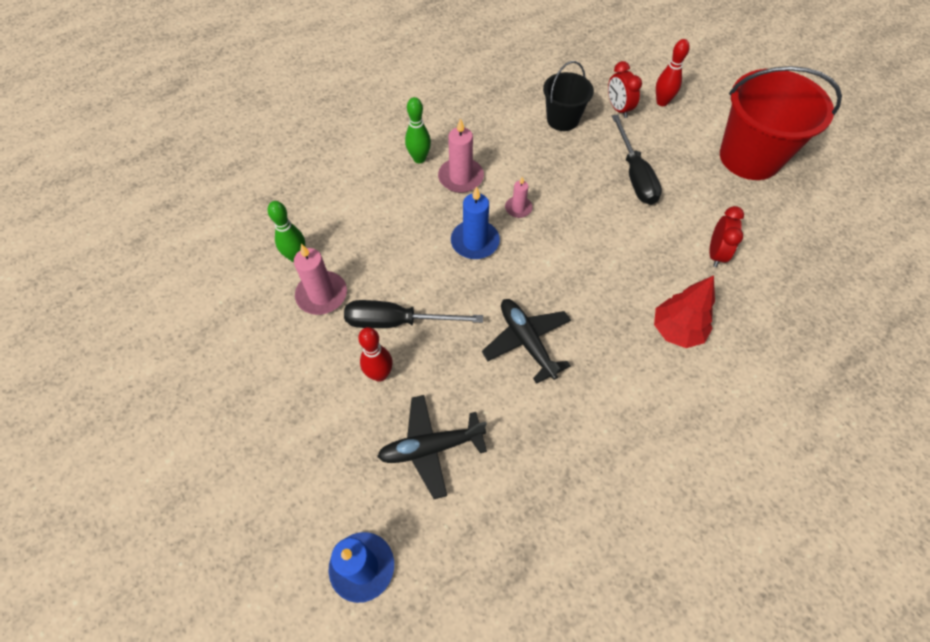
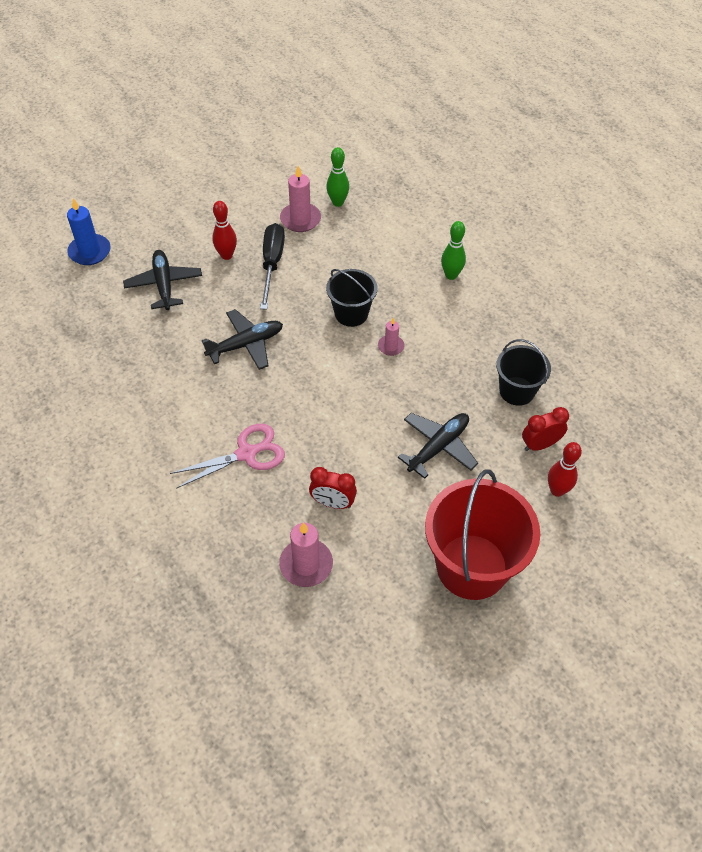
camera: 90 degrees right, 5 degrees down
pink candle [438,118,484,193] -> pink candle moved to [279,523,333,587]
blue candle [451,186,500,259] -> black bucket [326,269,377,327]
black screwdriver [612,114,662,205] -> black plane [398,413,478,479]
red tree [654,275,715,348] -> pink scissors [170,424,285,489]

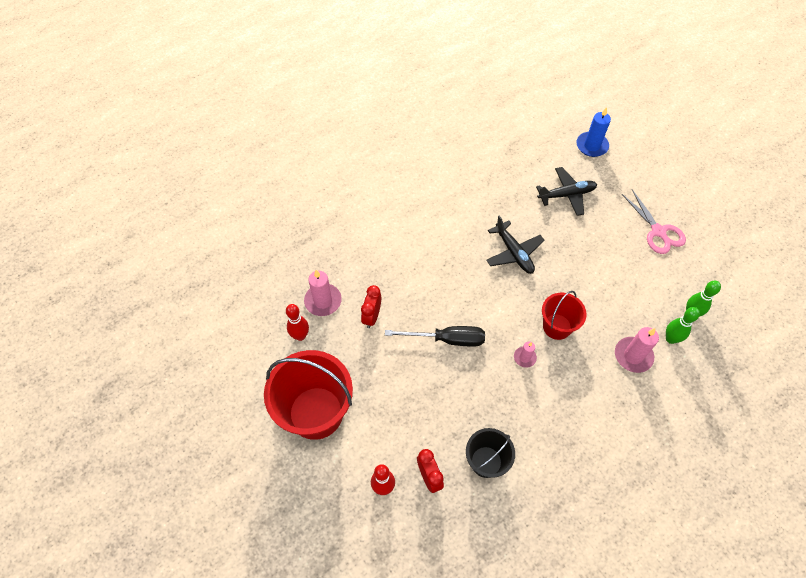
camera: 90 degrees right, 5 degrees up
pink scissors [170,424,285,489] -> pink scissors moved to [622,189,686,254]
red bowling pin [212,201,237,260] -> red bowling pin moved to [286,304,309,341]
black screwdriver [260,223,285,310] -> black screwdriver moved to [385,326,485,347]
pink candle [280,166,321,232] -> pink candle moved to [615,327,659,373]
black bucket [326,269,377,327] -> red bucket [542,291,587,340]
black plane [398,413,478,479] -> none
green bowling pin [441,221,466,280] -> green bowling pin moved to [666,307,700,344]

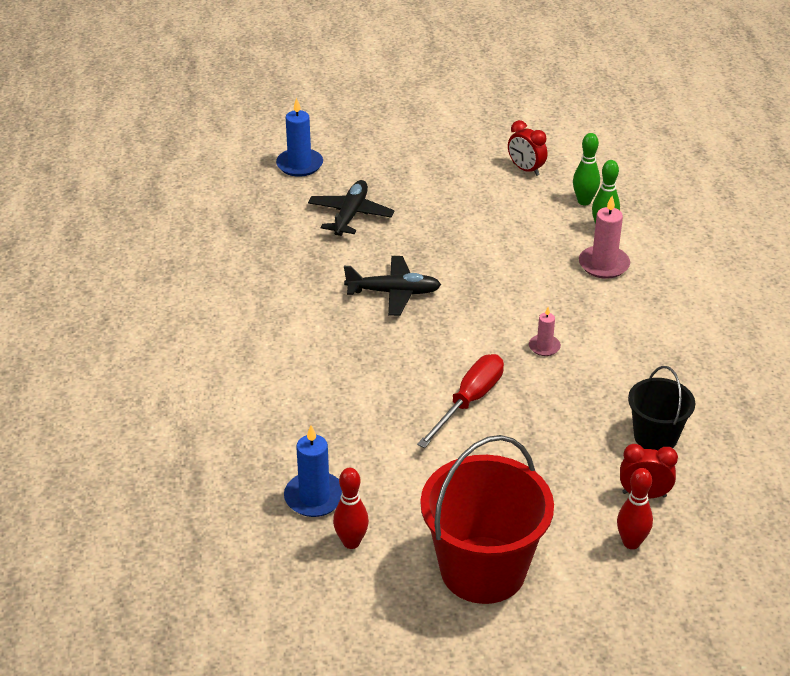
camera: 60 degrees left, 20 degrees down
pink candle [304,270,342,316] -> blue candle [284,425,342,517]
red clock [361,285,381,328] -> red clock moved to [508,120,547,176]
black screwdriver [385,326,485,347] -> red screwdriver [417,354,504,448]
red bucket [542,291,587,340] -> none
pink scissors [622,189,686,254] -> none

